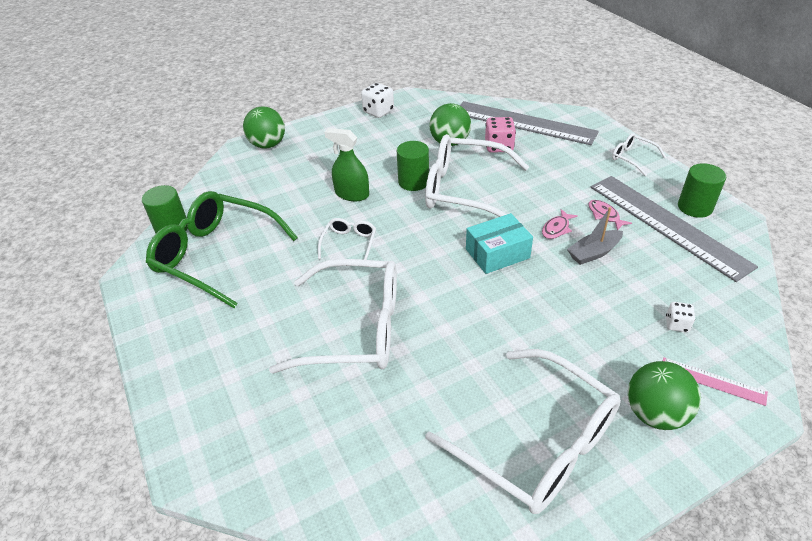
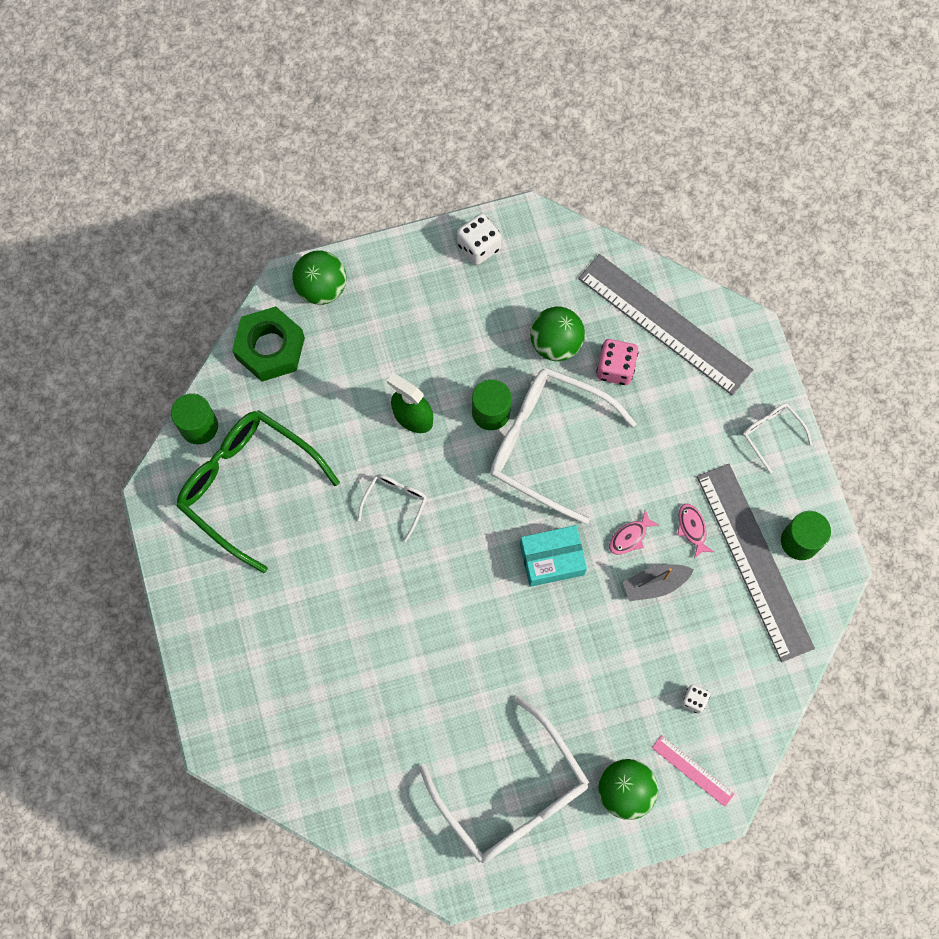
camera: 10 degrees right, 30 degrees up
white glasses [269,259,397,373] -> none
none -> green nut [232,306,305,381]

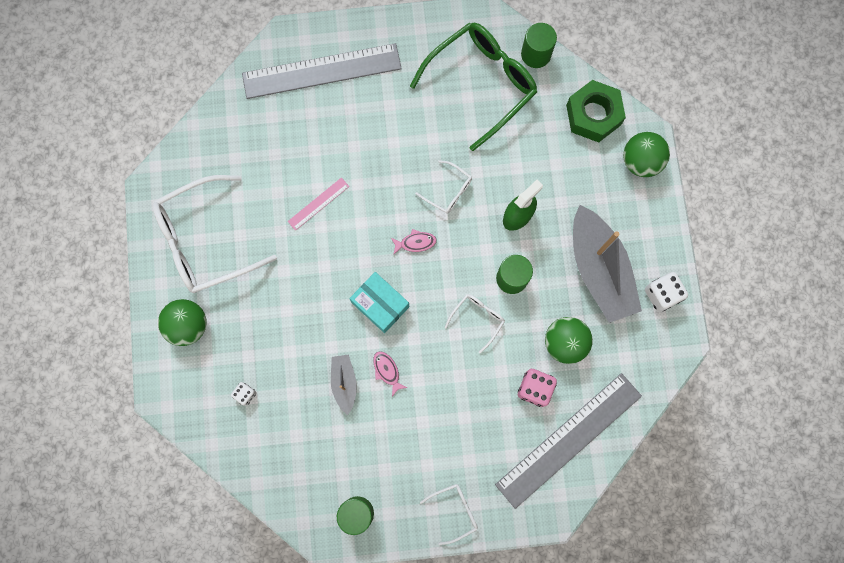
camera: 100 degrees right, 5 degrees up
white glasses [490,368,637,524] -> white glasses [445,294,505,353], size x0.45
turquoise box [520,525,587,587] -> turquoise box turned 45 degrees counterclockwise [350,272,409,333]
pink ruler [652,735,734,807] -> pink ruler moved to [288,178,349,231]
pink fish [678,504,714,559] -> pink fish moved to [391,229,437,255]
grey ruler [697,464,815,662] -> grey ruler moved to [242,43,402,99]
none -> grey boat [573,205,642,323]

